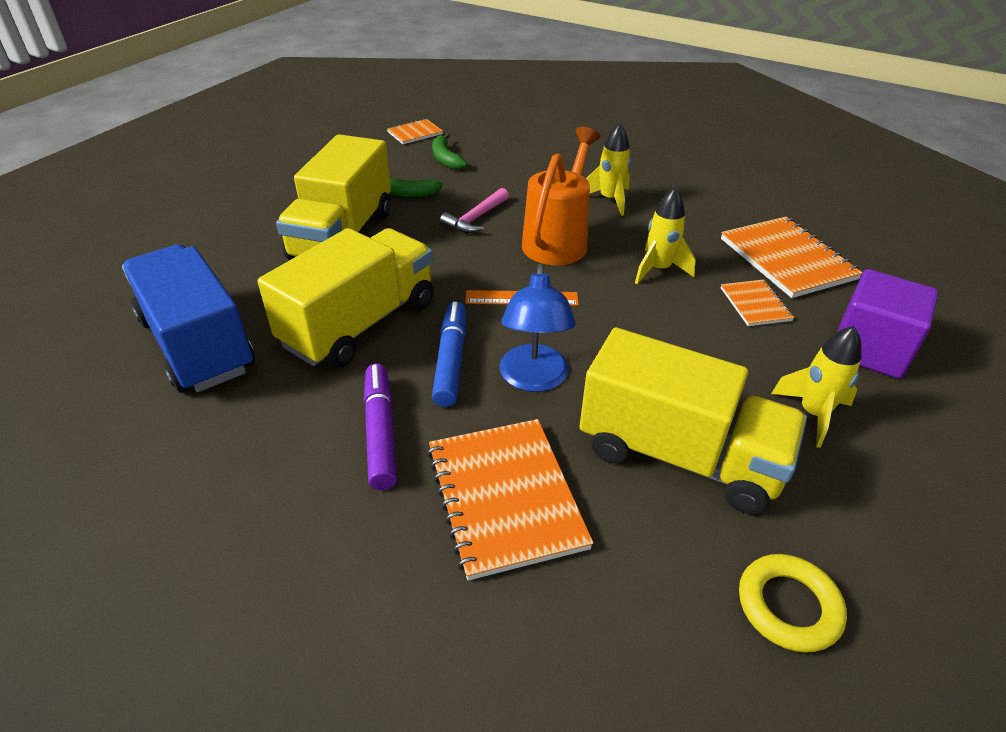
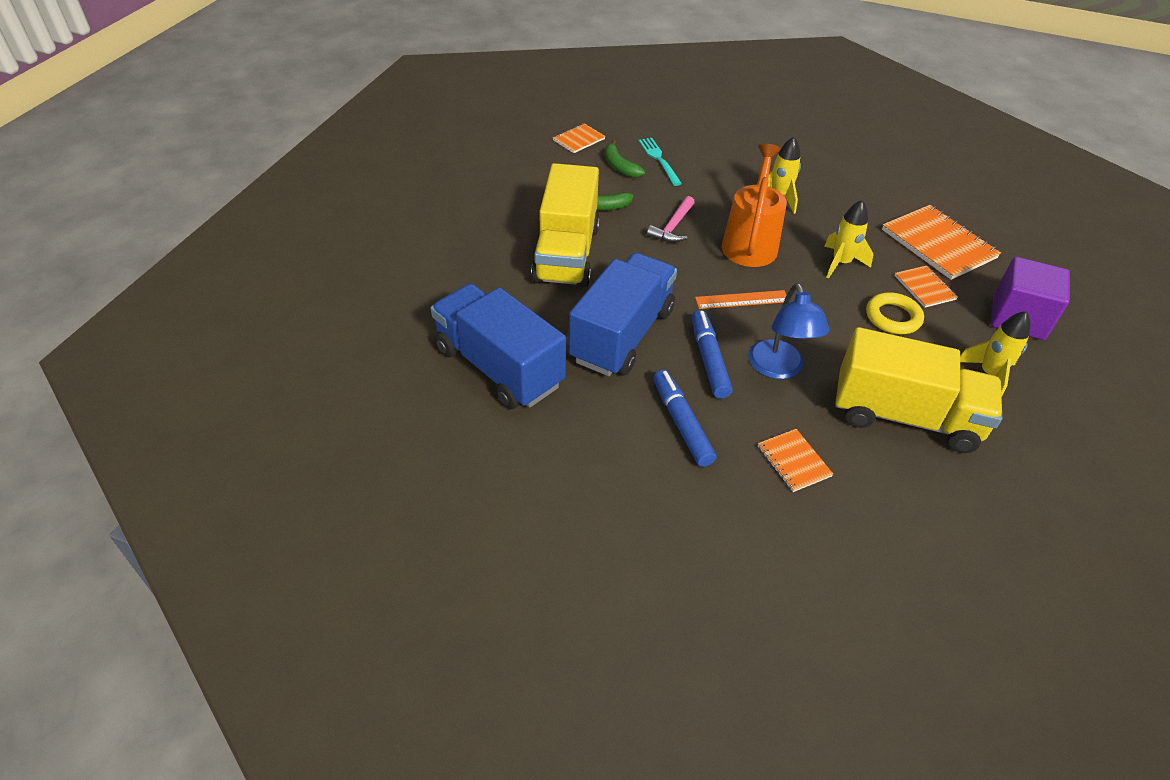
camera: 10 degrees left, 5 degrees up
yellow truck [258,228,434,368] -> blue truck [568,253,677,376]
purple marker [363,364,397,490] -> blue marker [653,370,717,467]
orange notebook [427,419,594,581] -> orange notebook [758,429,833,492], size x0.53
yellow ring [739,554,847,653] -> yellow ring moved to [866,292,924,334]
none -> turquoise fork [638,138,682,186]

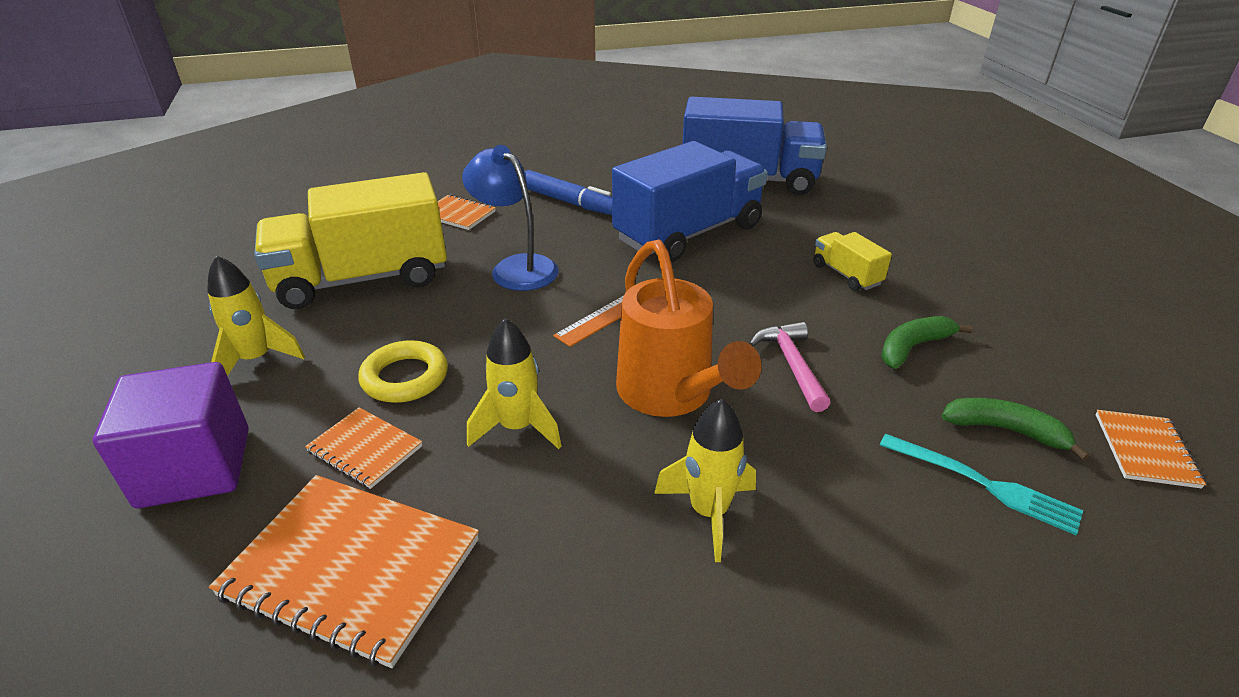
camera: 145 degrees right, 10 degrees down
yellow truck [531,163,600,288] -> yellow truck [813,232,892,291], size x0.44
blue truck [568,253,677,376] -> blue truck turned 120 degrees counterclockwise [612,141,768,262]
blue marker [692,310,733,399] -> none

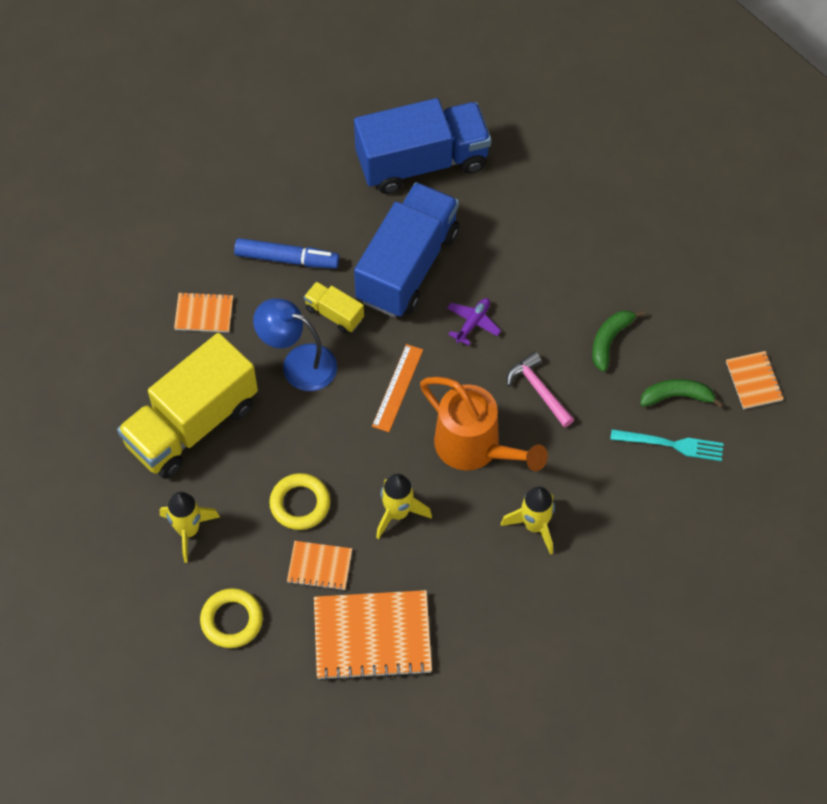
camera: 25 degrees left, 25 degrees up
purple cube [93,362,249,508] -> yellow ring [200,588,263,648]
yellow truck [813,232,892,291] -> yellow truck moved to [304,281,364,333]
none -> purple plane [447,298,501,346]

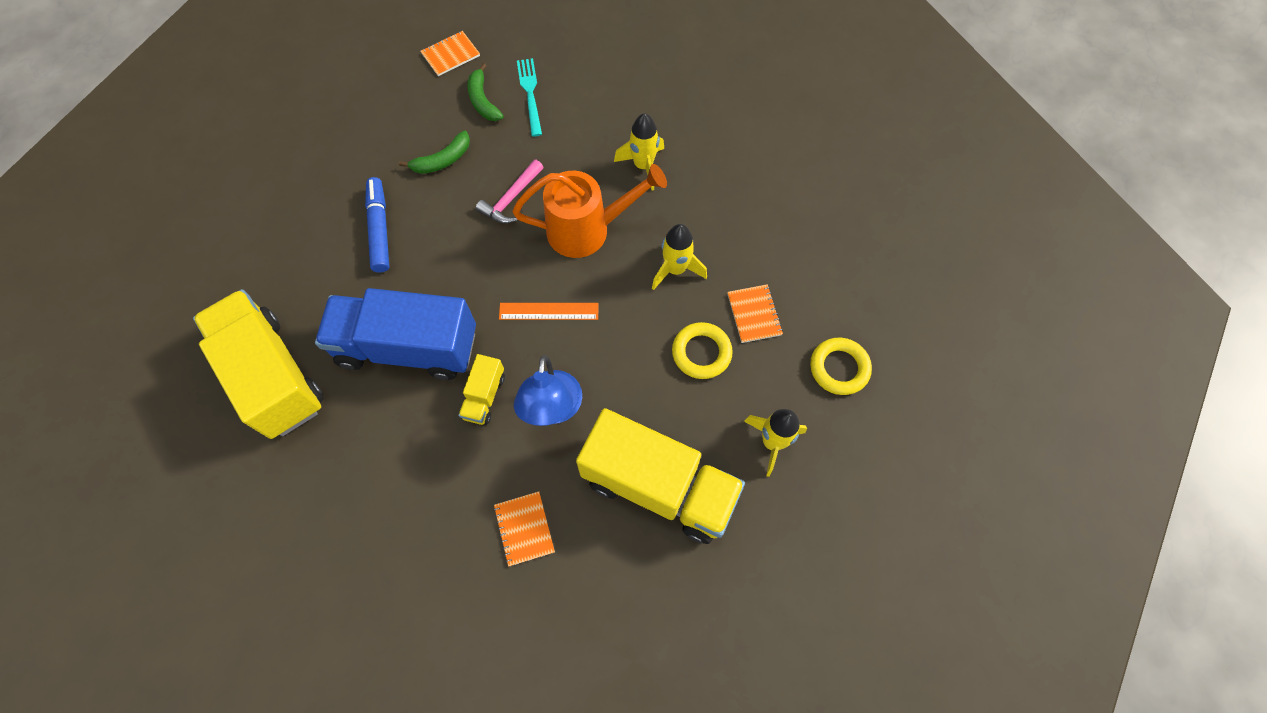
camera: 110 degrees left, 5 degrees up
blue marker [234,238,339,269] -> blue marker moved to [365,177,389,273]
orange notebook [314,590,432,681] -> none
blue truck [354,98,491,194] -> yellow truck [193,289,324,439]
orange watering can [420,377,548,471] -> orange watering can turned 60 degrees clockwise [512,164,667,258]
purple plane [447,298,501,346] -> none
green banana [592,310,645,372] -> green banana turned 45 degrees counterclockwise [399,131,470,174]

